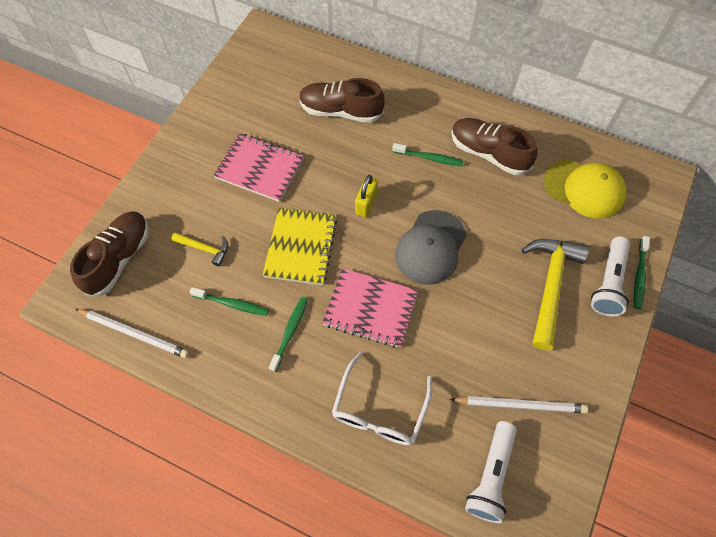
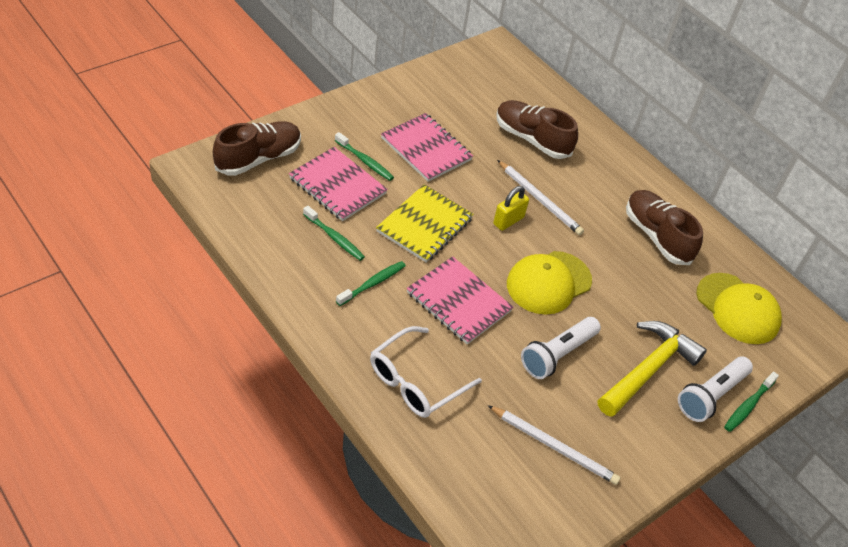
camera: 20 degrees right, 15 degrees down
white pencil [76,309,189,358] -> white pencil moved to [497,160,584,235]
yellow hammer [171,232,228,266] -> pink notebook [289,147,388,221]
green toothbrush [392,143,464,166] -> green toothbrush moved to [335,132,394,181]
grey cap [395,210,467,285] -> yellow cap [507,251,592,315]
white flashlight [465,421,517,523] -> white flashlight moved to [521,317,601,379]

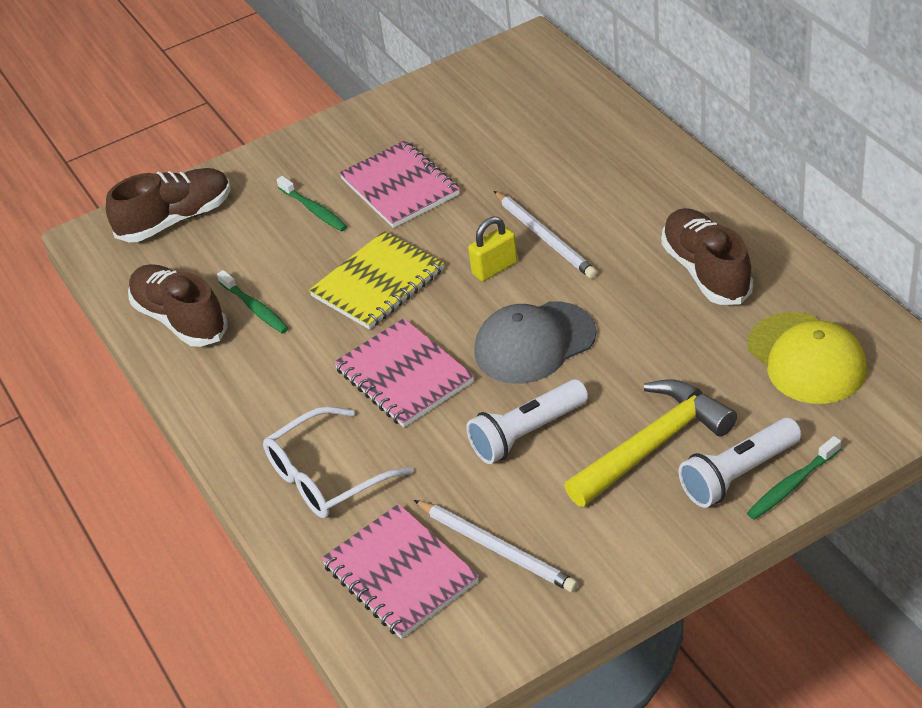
camera: 20 degrees right, 5 degrees down
pink notebook [289,147,388,221] -> pink notebook moved to [321,504,479,639]
green toothbrush [336,261,406,306] -> none
brown shoe [496,100,578,159] -> brown shoe moved to [128,264,228,347]
yellow cap [507,251,592,315] -> grey cap [474,302,596,384]

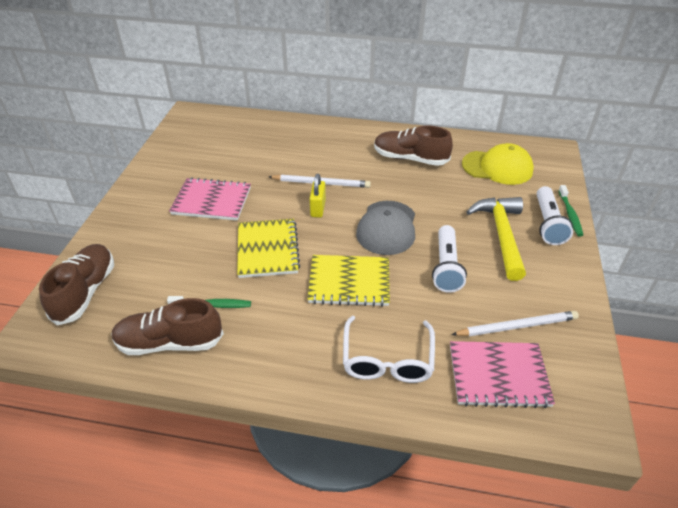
camera: 55 degrees left, 0 degrees up
green toothbrush [277,176,347,231] -> none
pink notebook [334,318,474,427] -> yellow notebook [307,255,390,307]

